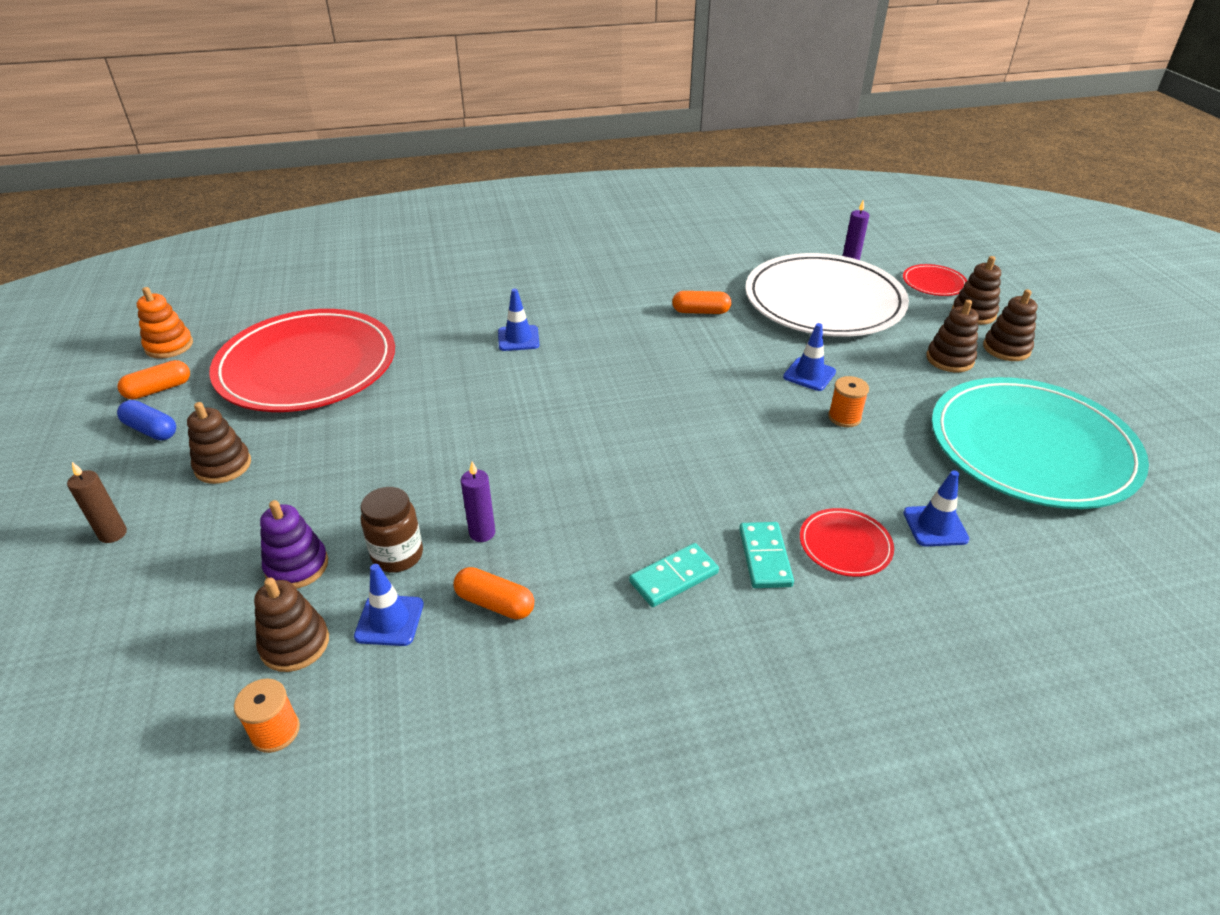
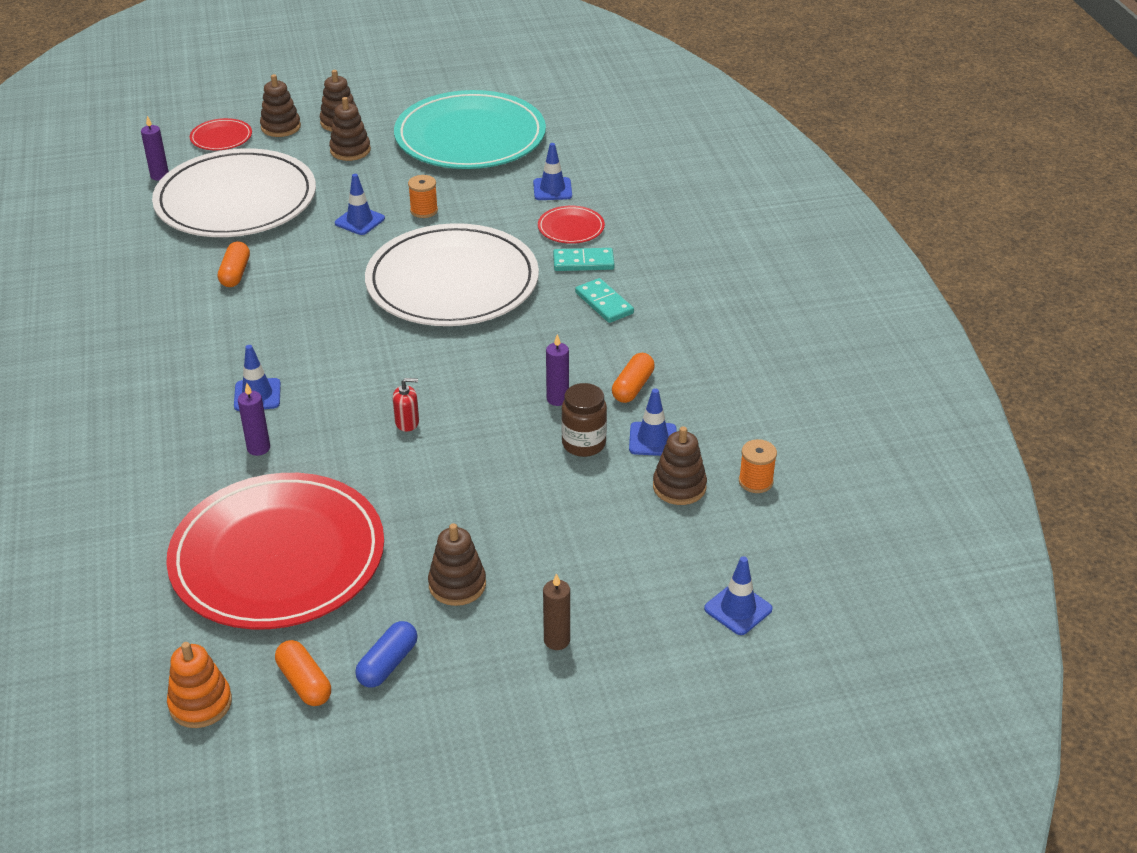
camera: 90 degrees left, 0 degrees up
purple stacking toy [260,500,328,589] -> none
none -> purple candle [238,383,270,456]
none -> white plate [365,223,539,326]
none -> red soap dispenser [393,378,419,432]
none -> blue traffic cone [704,556,772,635]

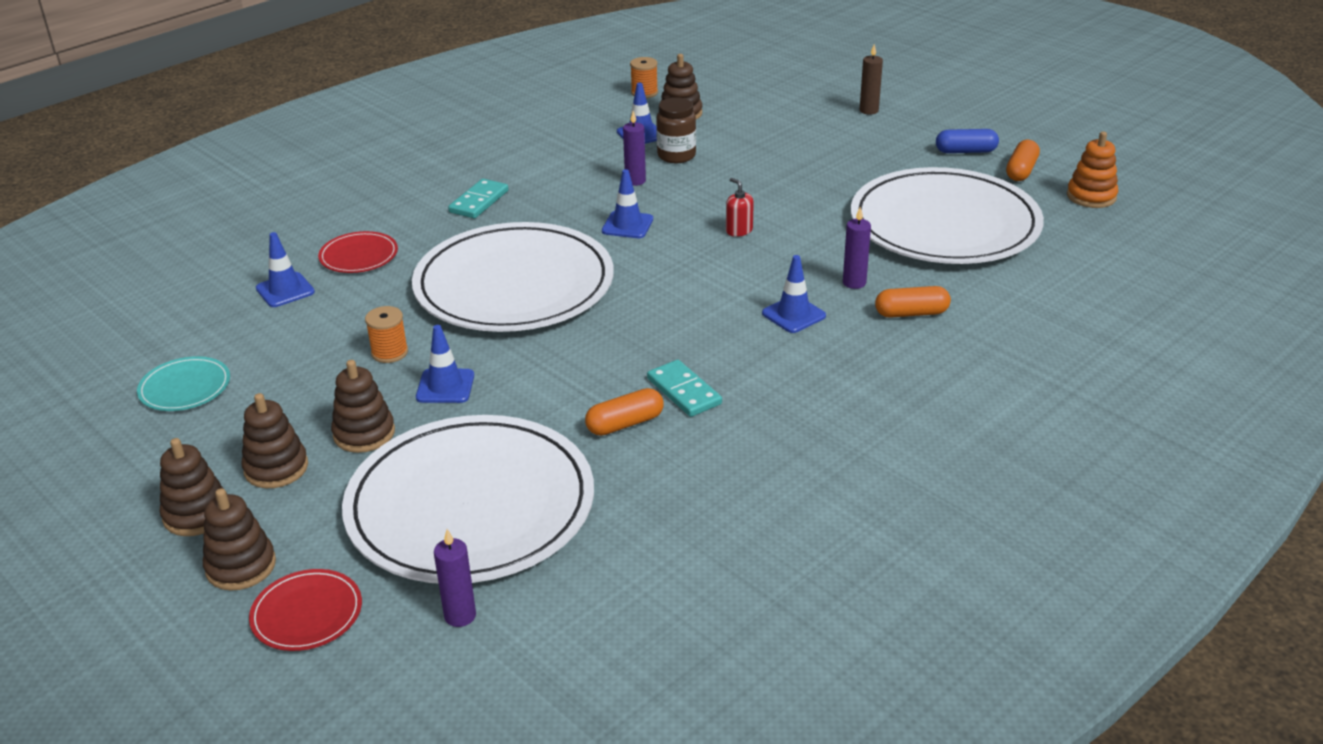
camera: 120 degrees left, 5 degrees down
red plate [166,473,384,629] -> white plate [851,167,1044,264]
turquoise plate [394,90,546,169] -> turquoise plate [137,356,230,411], size x0.41
brown stacking toy [428,523,486,606] -> brown stacking toy moved to [331,360,395,453]
turquoise domino [553,248,615,271] -> turquoise domino moved to [647,360,722,417]
orange capsule [612,353,655,403] -> orange capsule moved to [875,286,951,318]
blue traffic cone [704,556,772,635] -> blue traffic cone moved to [602,169,653,238]

